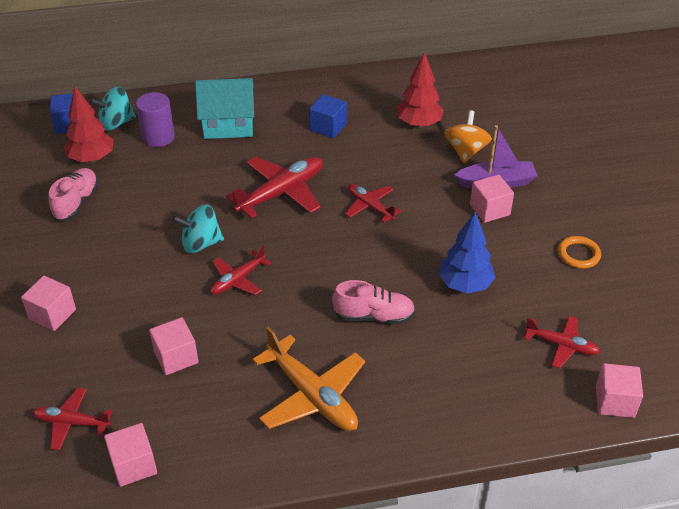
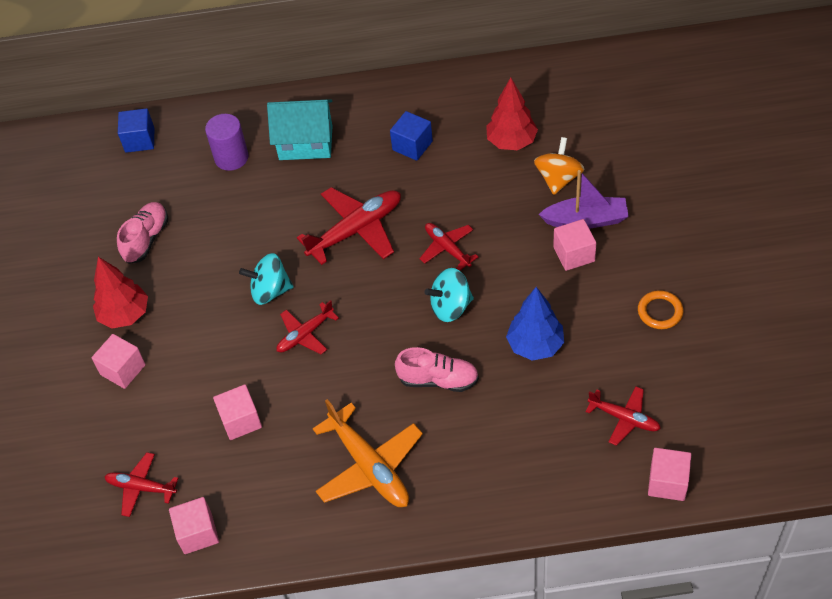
camera: 10 degrees right, 10 degrees up
red tree [64,87,114,163] -> red tree moved to [93,257,148,329]
turquoise spinning top [90,87,136,131] -> turquoise spinning top moved to [424,268,474,322]

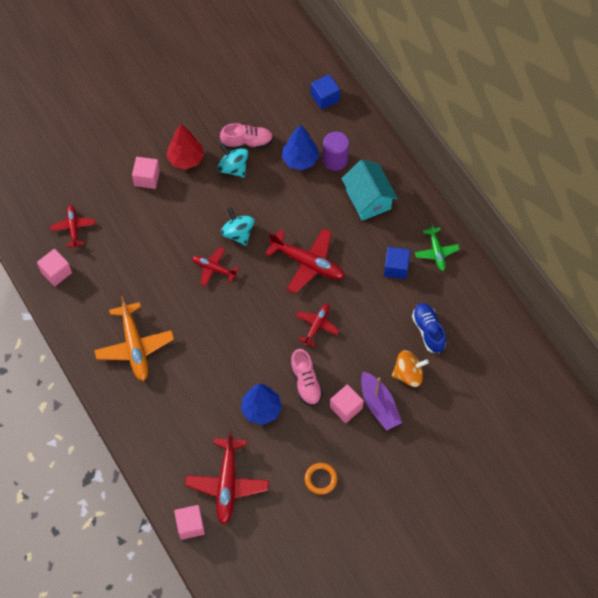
camera: 60 degrees right, 10 degrees up
pink cube [213,385,262,440] -> none
orange plane [313,399,423,507] -> orange plane turned 45 degrees counterclockwise [94,296,174,381]
pink shoe [395,347,479,392] -> pink shoe moved to [290,349,323,406]
turquoise spinning top [424,268,474,322] -> turquoise spinning top moved to [217,143,248,178]
red tree [486,77,538,150] -> blue shoe [412,303,446,353]
red plane [585,386,661,446] -> red plane [185,430,269,525], size x1.71
none -> blue tree [282,125,319,170]
none -> green plane [415,223,460,271]

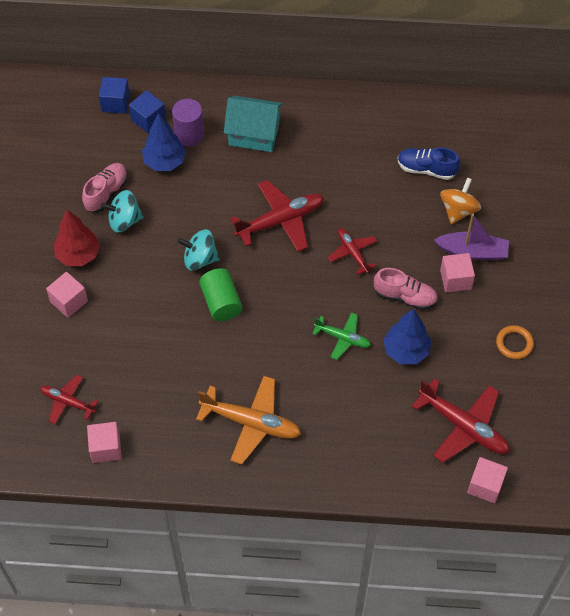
camera: 55 degrees left, 5 degrees down
red plane [192,247,239,286] -> green cylinder [199,268,242,321]
blue cube [384,247,410,279] -> blue cube moved to [129,90,166,133]
green plane [415,223,460,271] -> green plane moved to [312,312,371,360]

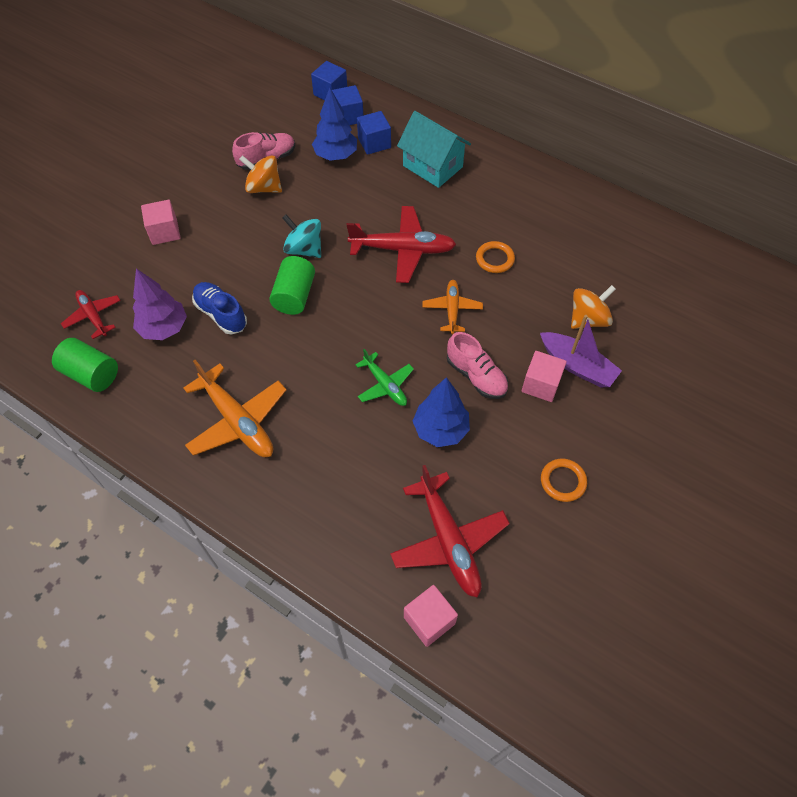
camera: 30 degrees right, 0 degrees up
red tree [54,210,100,266] -> none
pink cube [87,422,122,463] -> green cylinder [52,338,118,392]
turquoise spinning top [101,190,144,232] -> orange spinning top [239,155,282,193]
purple cylinder [172,99,204,146] -> blue cube [357,111,391,155]
red plane [328,228,377,275] -> orange plane [422,280,483,334]
blue shoe [398,147,460,180] -> blue shoe moved to [192,282,247,335]
none -> purple tree [132,268,187,340]
none -> orange ring [476,241,515,273]

